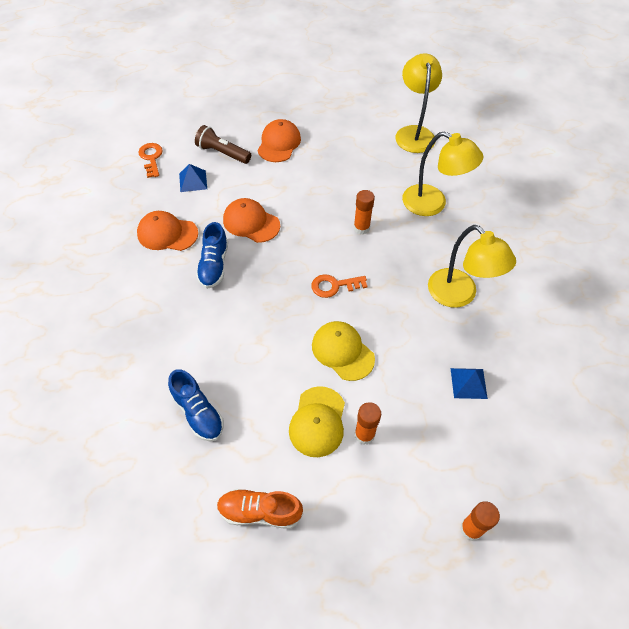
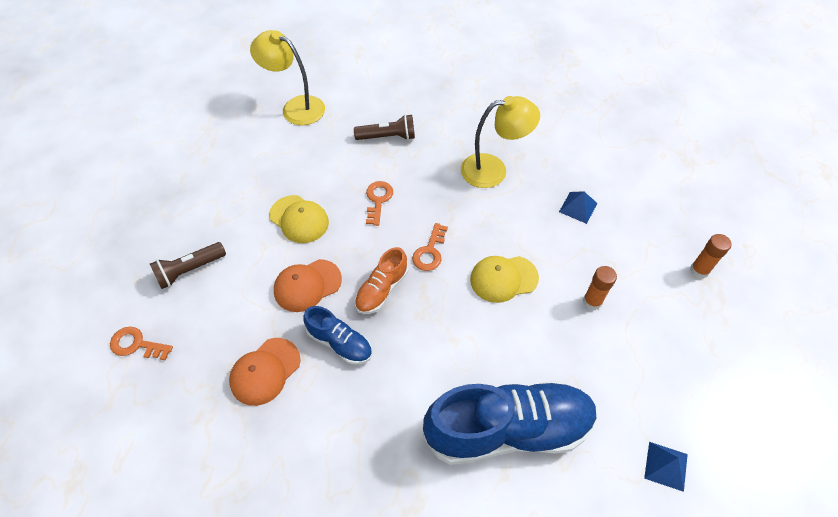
camera: 60 degrees left, 0 degrees up
blue shoe [168,369,224,442] -> blue shoe [423,381,598,465], size x2.04
blue pyramid [179,164,207,192] -> blue pyramid moved to [644,442,688,492]
orange shoe [217,489,303,529] -> orange shoe moved to [355,247,408,314]
orange cap [257,119,301,162] -> none
yellow cap [289,386,345,457] -> yellow cap moved to [269,195,329,243]
orange glue stick [354,190,375,235] -> orange key [366,181,393,226]
yellow lamp [402,131,483,216] -> brown flashlight [354,114,415,140]

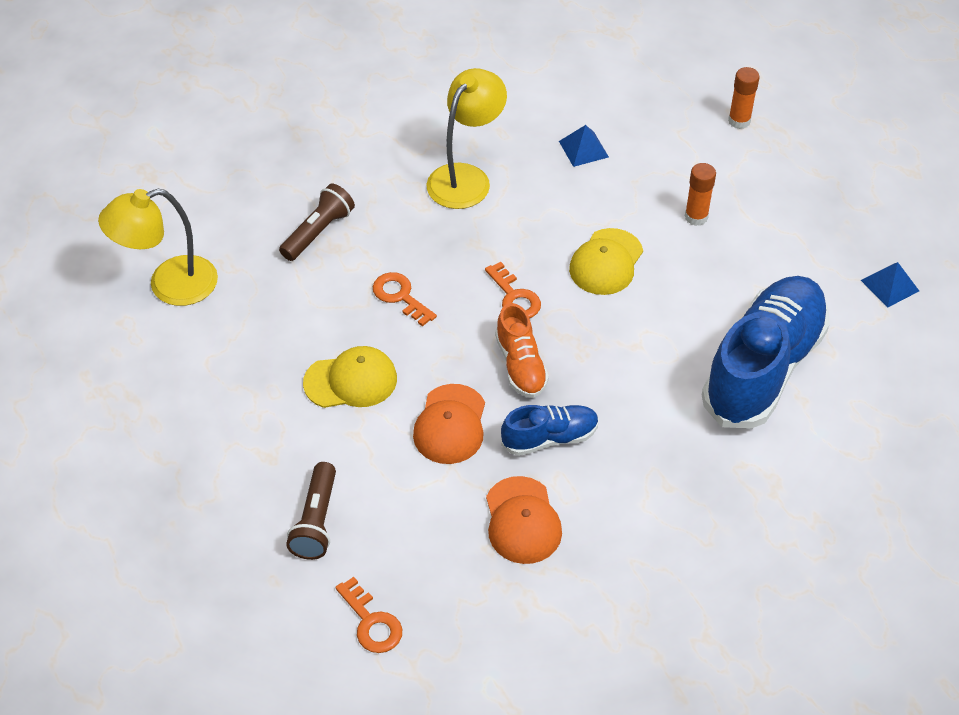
camera: 50 degrees left, 5 degrees down
orange key [110,327,173,361] -> orange key turned 90 degrees counterclockwise [335,577,402,653]

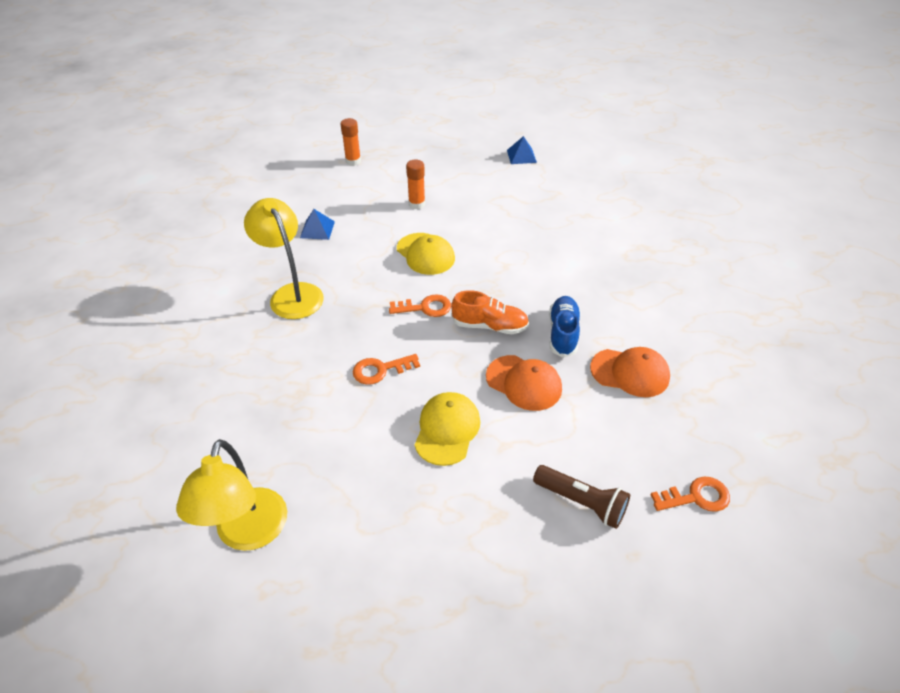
camera: 65 degrees left, 5 degrees down
brown flashlight [279,184,355,261] -> none
blue shoe [702,276,830,429] -> none

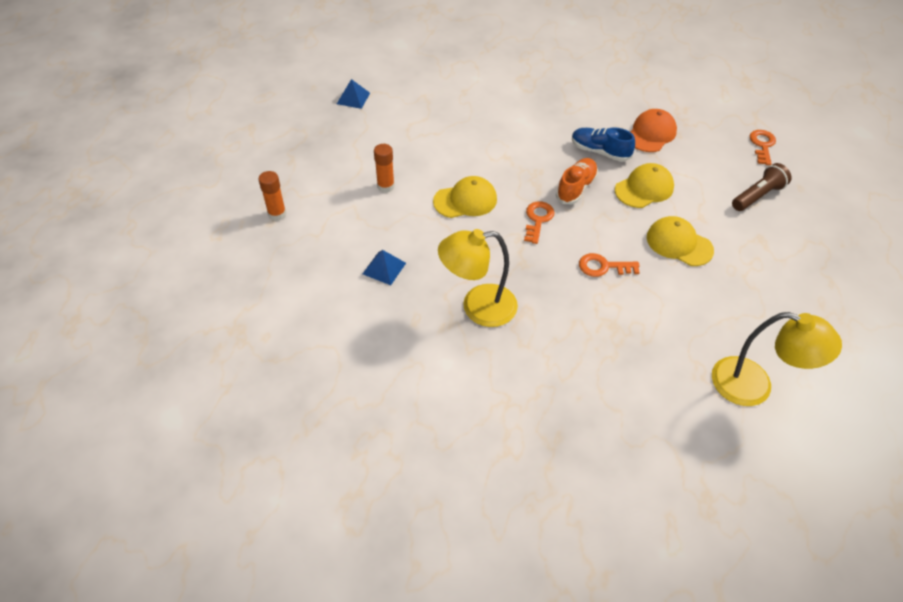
camera: 70 degrees left, 5 degrees up
orange key [353,354,420,385] -> orange key turned 90 degrees clockwise [579,253,640,277]
orange cap [486,355,562,411] -> yellow cap [615,163,674,208]

